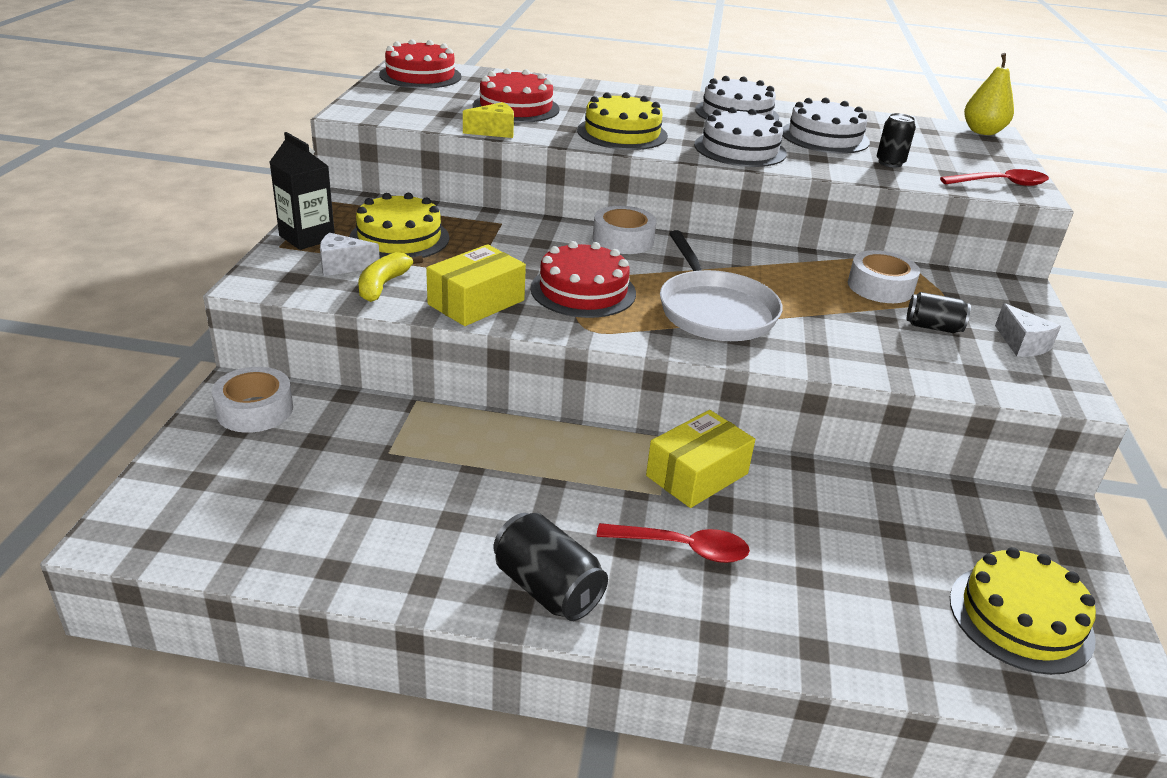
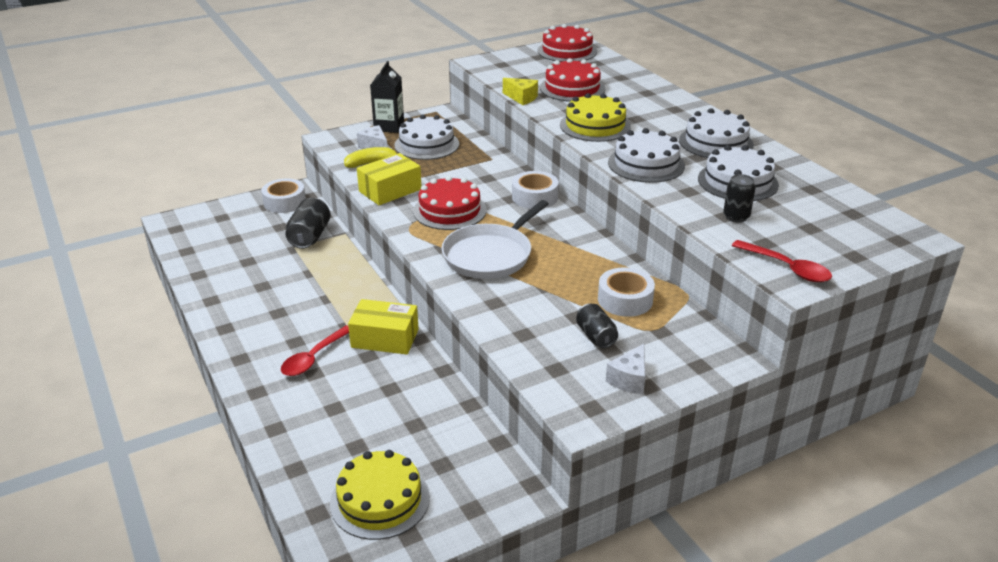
camera: 55 degrees right, 0 degrees up
yellow cake [349,193,449,258] -> white cake [394,115,459,160]
yellow box [426,244,526,326] -> yellow box turned 45 degrees counterclockwise [357,153,421,205]
black can [494,513,608,621] -> black can moved to [285,198,331,249]
red spoon [597,523,750,563] -> red spoon turned 60 degrees clockwise [281,325,349,376]
yellow pear [964,53,1014,135] -> none

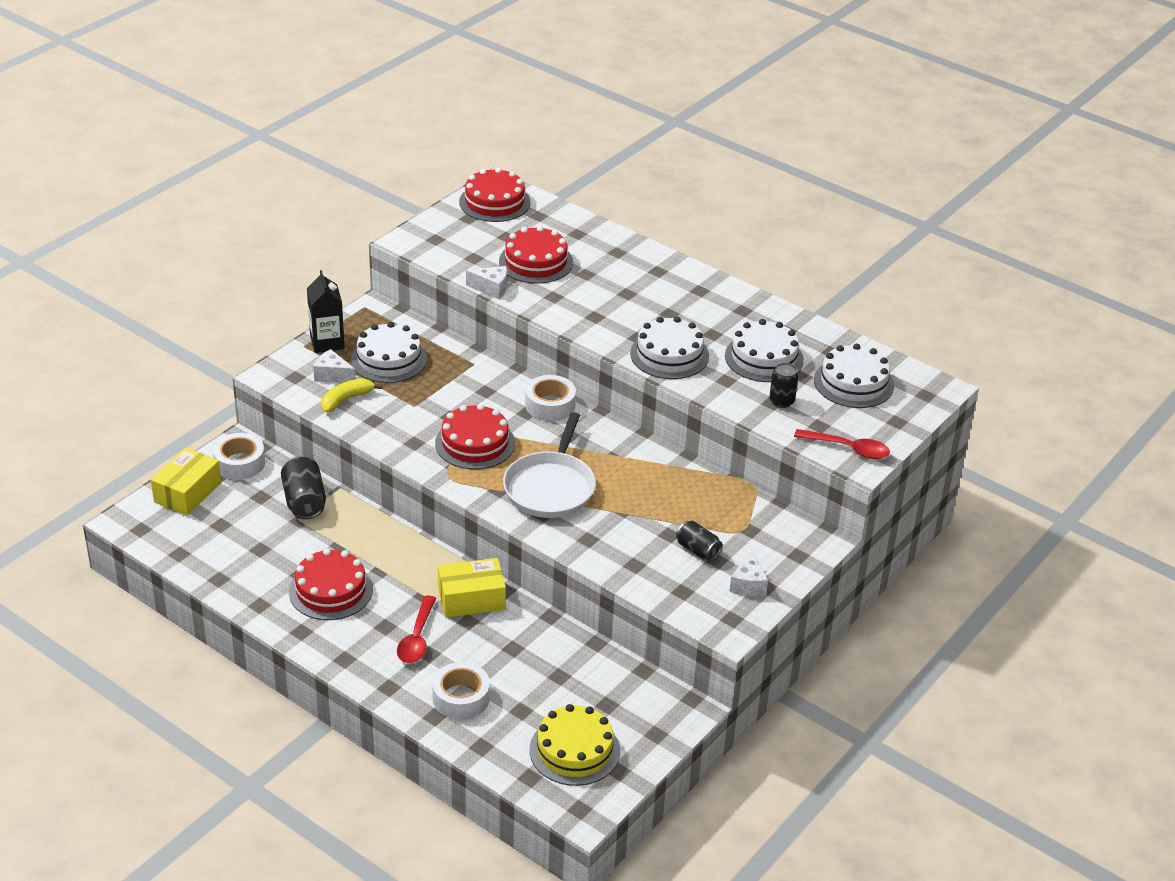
camera: 25 degrees left, 5 degrees up
yellow box [357,153,421,205] -> yellow box moved to [151,448,221,515]
yellow cheese [503,78,538,105] -> white cheese [466,266,507,299]
yellow cake [560,93,631,142] -> none
white tape [598,267,655,317] -> white tape moved to [432,662,490,719]
white cake [679,108,754,158] -> white cake moved to [814,343,894,408]
none -> red cake [289,548,373,620]

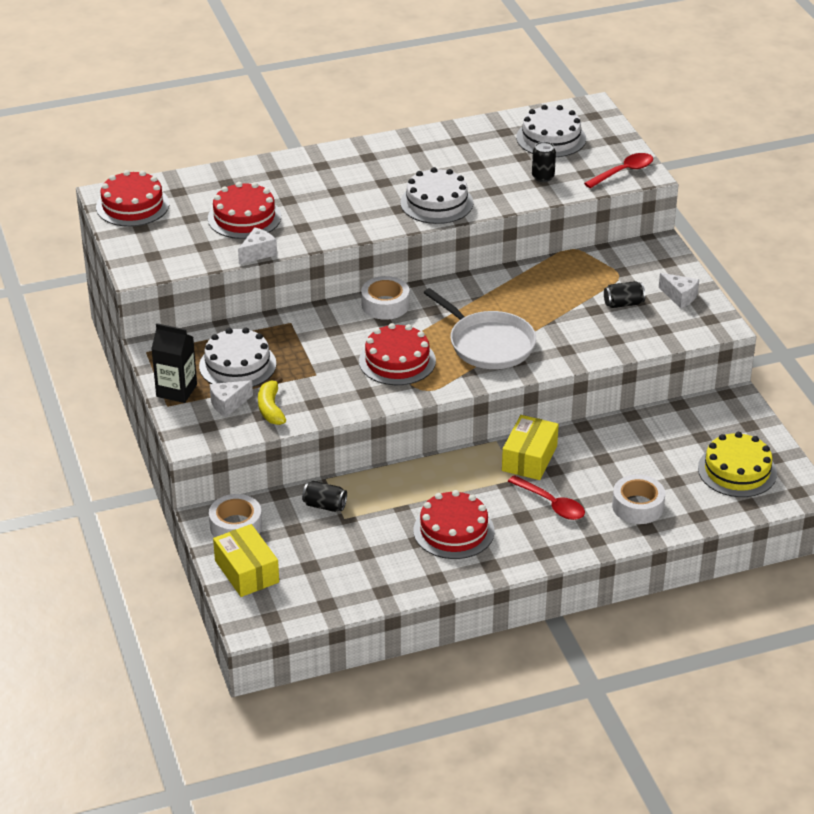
camera: 55 degrees left, 0 degrees up
black can [281,456,326,519] -> black can [302,481,347,512], size x0.65
white cake [725,319,804,382] -> none

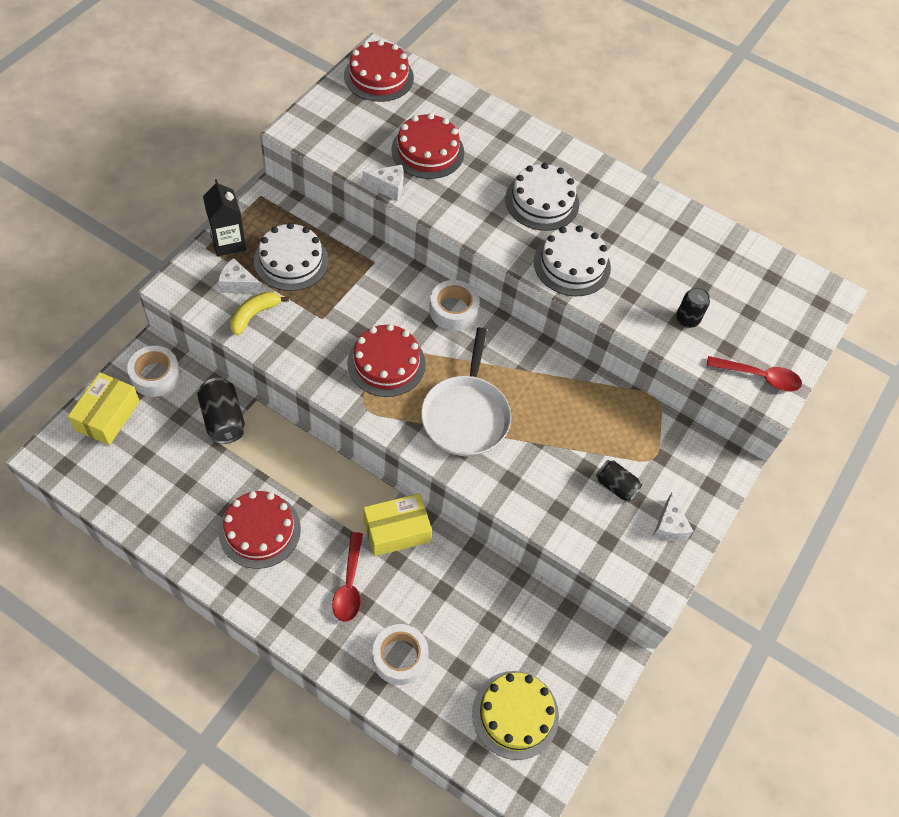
camera: 45 degrees right, 20 degrees up
black can [302,481,347,512] -> black can [197,378,245,444], size x1.53
white cake [516,105,586,157] -> white cake moved to [505,163,579,231]

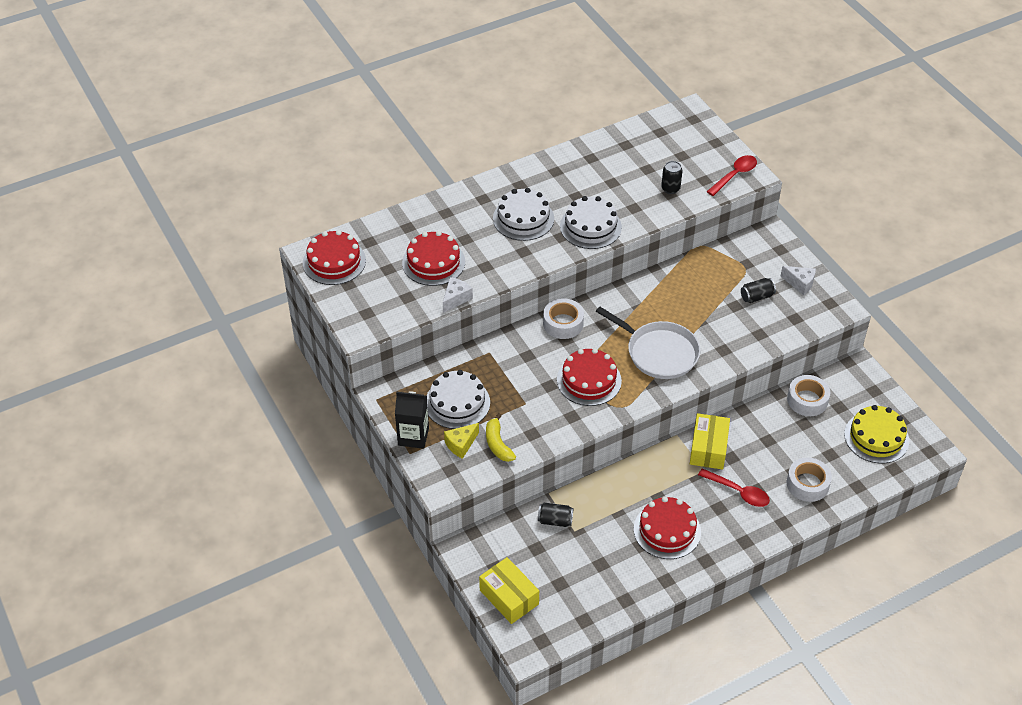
camera: 55 degrees left, 10 degrees down
white tape [127,346,181,397] -> white tape moved to [787,375,830,416]
black can [197,378,245,444] -> black can [538,503,573,527], size x0.65
white cheese [218,258,262,293] -> yellow cheese [444,423,479,459]

